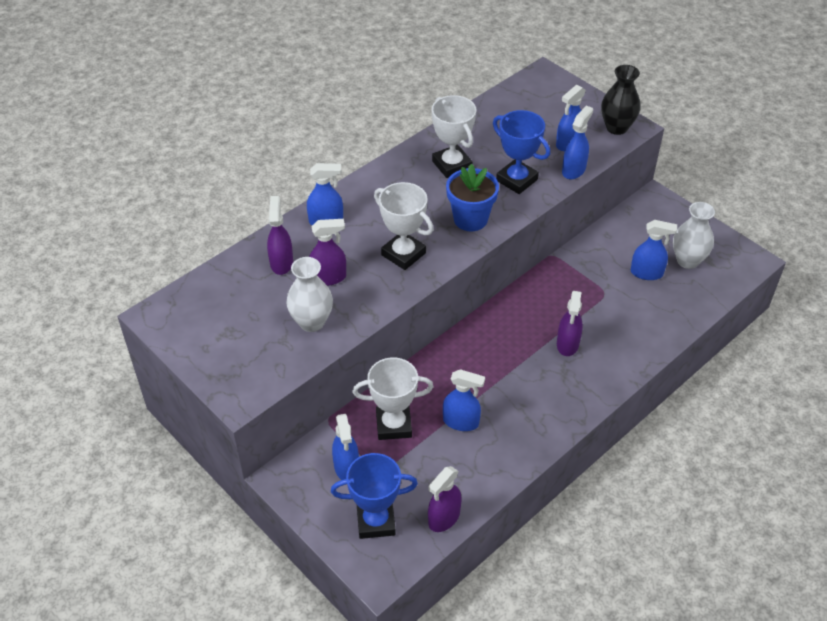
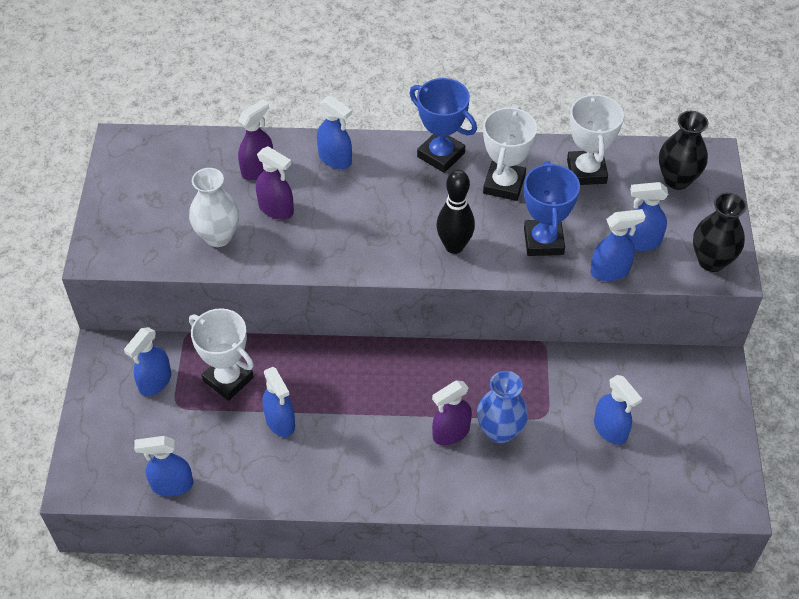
camera: 45 degrees right, 5 degrees up
blue trophy [331,453,418,539] -> blue trophy moved to [409,78,477,173]
white trophy [374,182,433,270] -> white trophy moved to [567,92,624,185]
purple spray bottle [428,466,462,532] -> blue spray bottle [134,436,193,496]
blue flower pot [446,164,499,231] -> black bowling pin [437,170,475,254]
white vase [673,202,715,269] -> none
none -> blue vase [477,371,528,444]
none -> black vase [659,111,708,190]

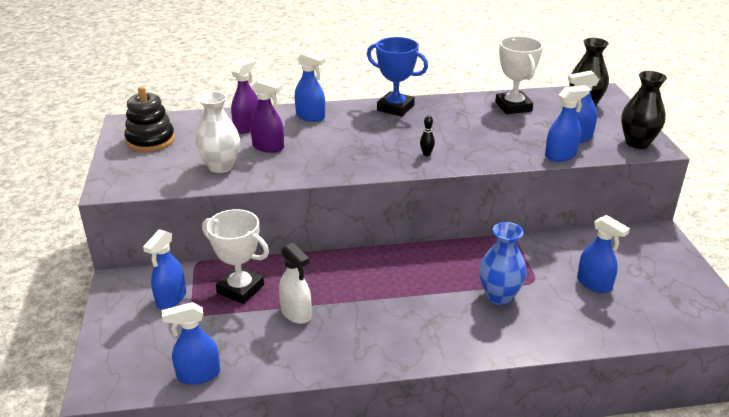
camera: 10 degrees left, 20 degrees down
blue spray bottle [262,367,295,437] -> white spray bottle [279,243,312,324]
purple spray bottle [432,381,472,445] -> none
black bowling pin [437,170,475,254] -> black bowling pin [420,115,435,156], size x0.46
white trophy [483,106,537,201] -> none
blue trophy [524,161,580,256] -> none
none -> black stacking toy [125,86,175,152]

